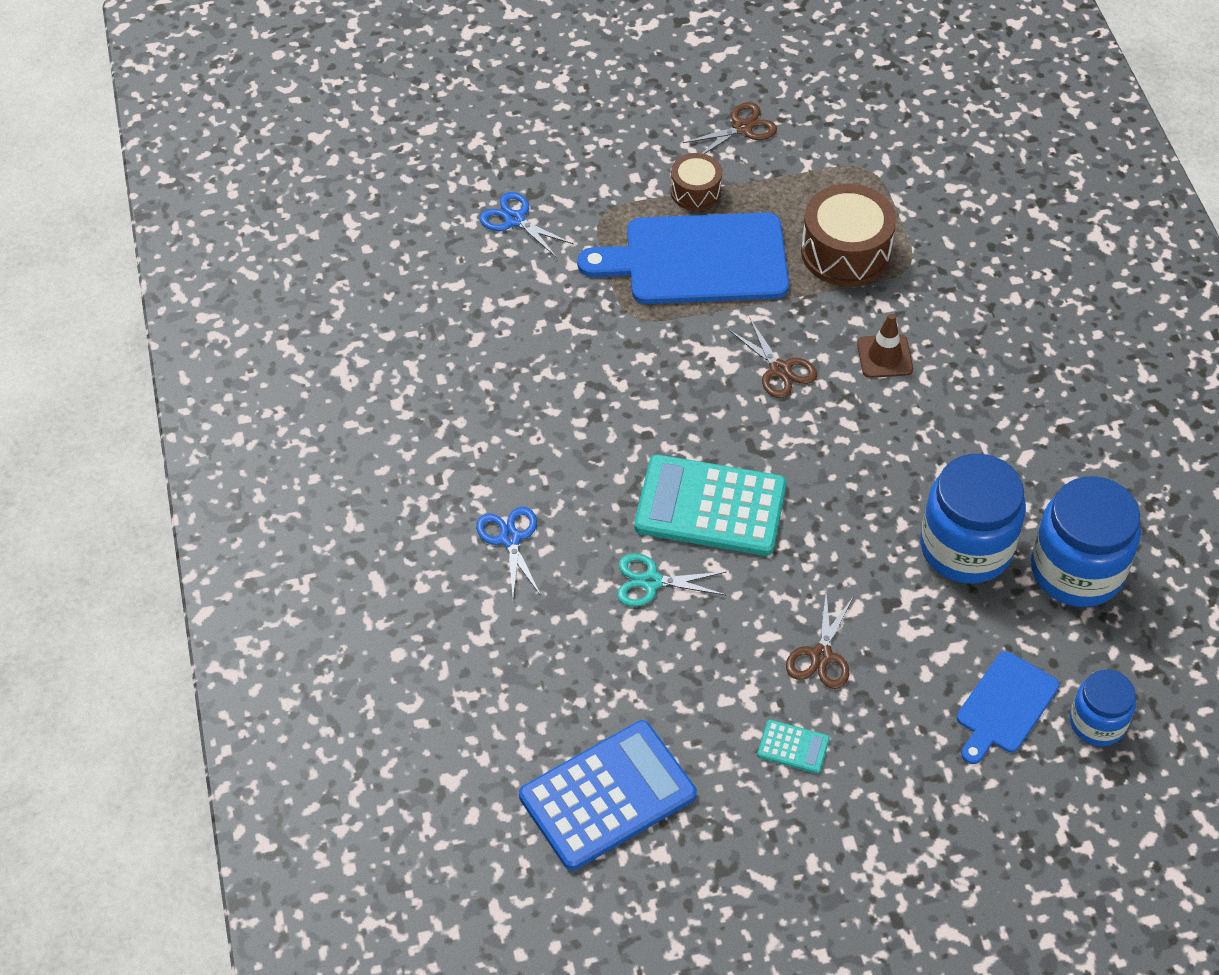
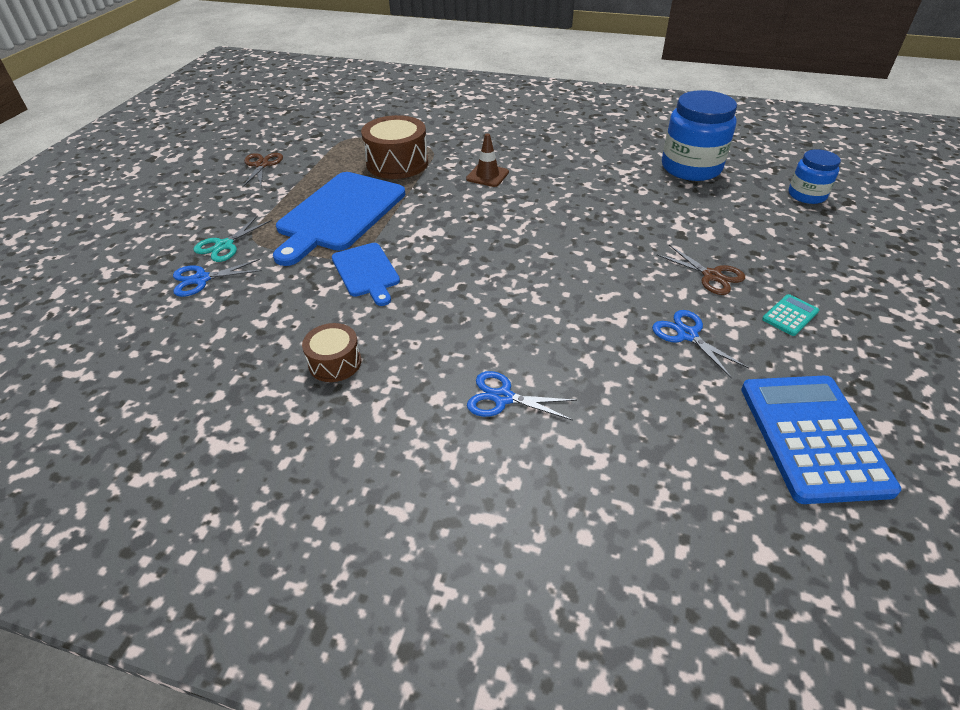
camera: 60 degrees left, 10 degrees down
turquoise scissors [617,553,726,607] -> turquoise scissors moved to [193,215,272,262]
turquoise calculator [634,455,787,556] -> none
brown drum [670,153,722,211] -> brown drum moved to [302,323,361,382]
brown scissors [728,318,817,398] -> none
blue jar [920,454,1026,584] -> none
blue cutting board [957,651,1059,764] -> blue cutting board moved to [332,243,400,306]
none -> blue scissors [652,310,749,378]

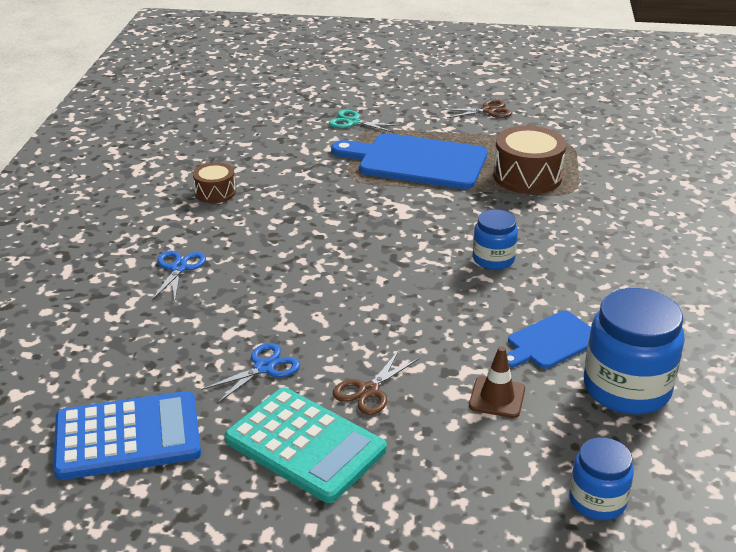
camera: 80 degrees right, 10 degrees down
blue scissors [173,259,262,297] -> none
blue cutting board [332,243,400,306] -> blue cutting board moved to [507,311,591,369]
brown traffic cone [466,133,509,187] -> brown traffic cone moved to [469,346,525,418]
turquoise calculator [762,294,819,336] -> turquoise calculator [224,388,387,503], size x2.33
none -> blue jar [473,209,518,270]

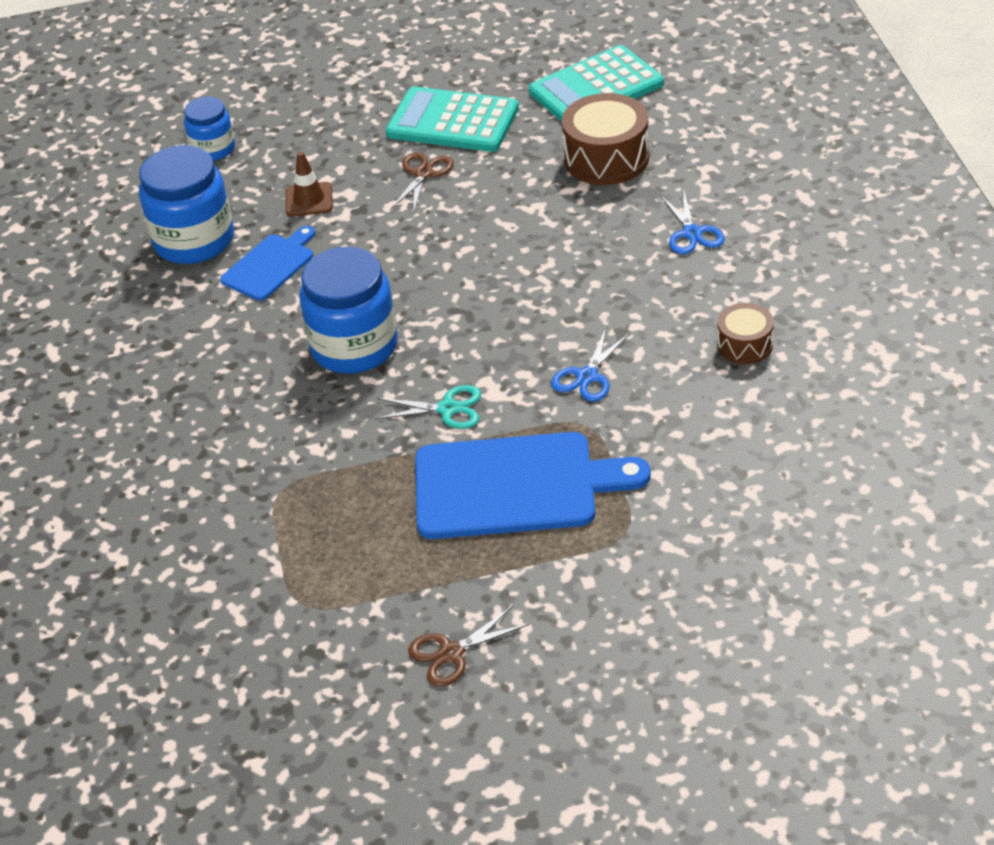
camera: 165 degrees right, 10 degrees up
blue calculator [53,391,201,480] -> turquoise calculator [529,45,664,122]
blue scissors [201,343,300,404] -> blue scissors moved to [551,328,630,402]
turquoise scissors [329,110,400,133] -> turquoise scissors moved to [375,385,481,429]
blue jar [473,209,518,270] -> blue jar [299,247,398,374], size x1.74
brown drum [493,126,567,194] -> brown drum moved to [562,93,649,185]

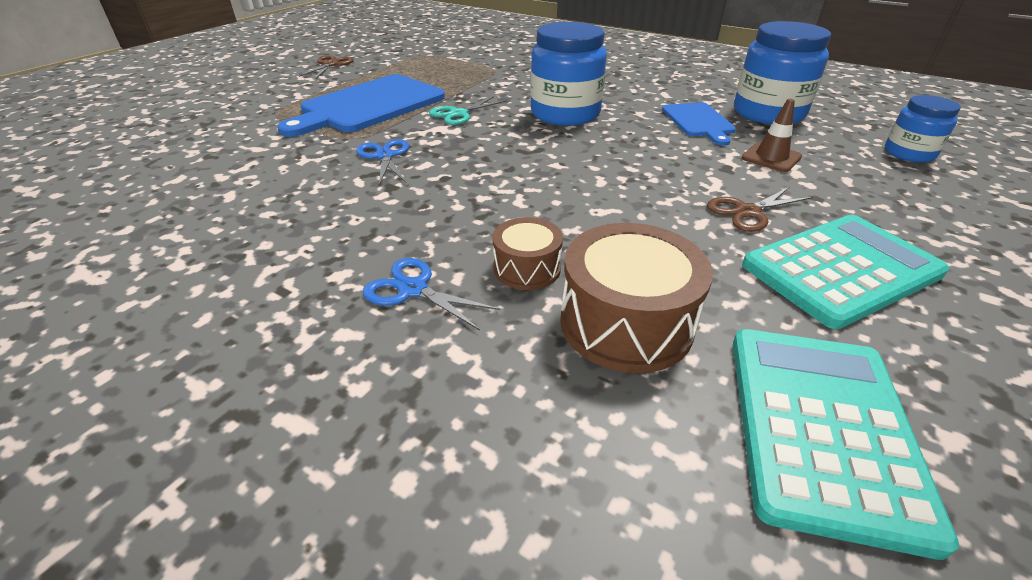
camera: 130 degrees right, 5 degrees down
brown scissors [390,152,454,211] -> brown scissors turned 90 degrees clockwise [707,186,813,232]
brown drum [717,303,774,364] -> brown drum moved to [492,217,563,290]

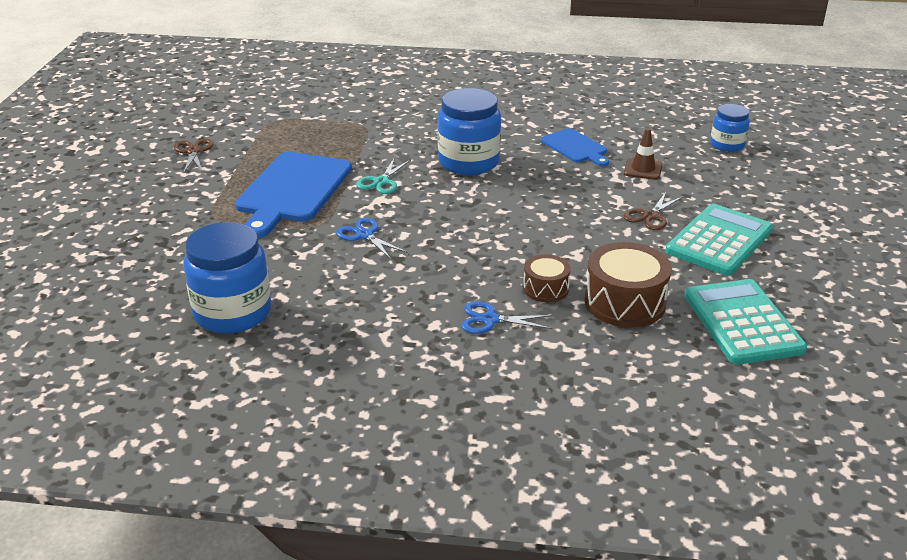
camera: 25 degrees left, 5 degrees down
blue jar [734,21,831,125] -> blue jar moved to [183,222,271,334]

